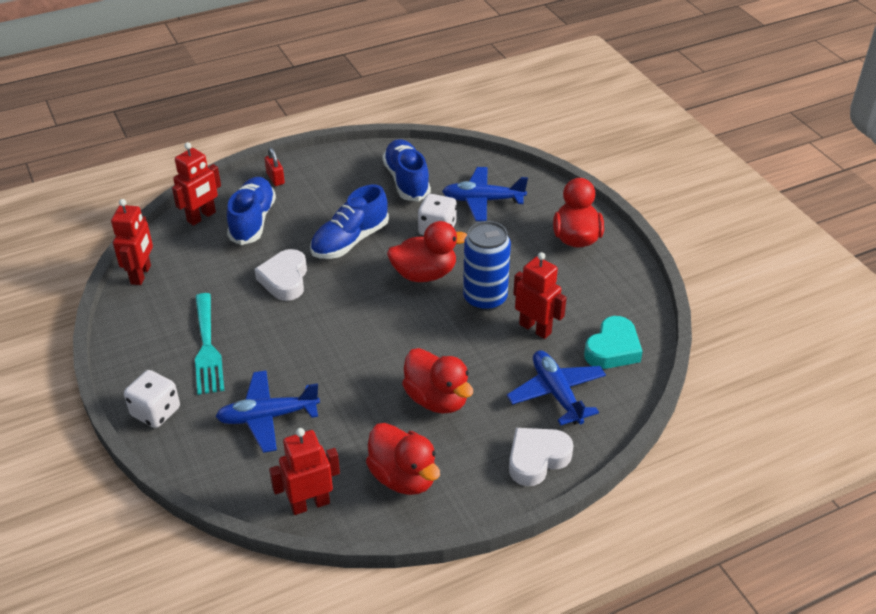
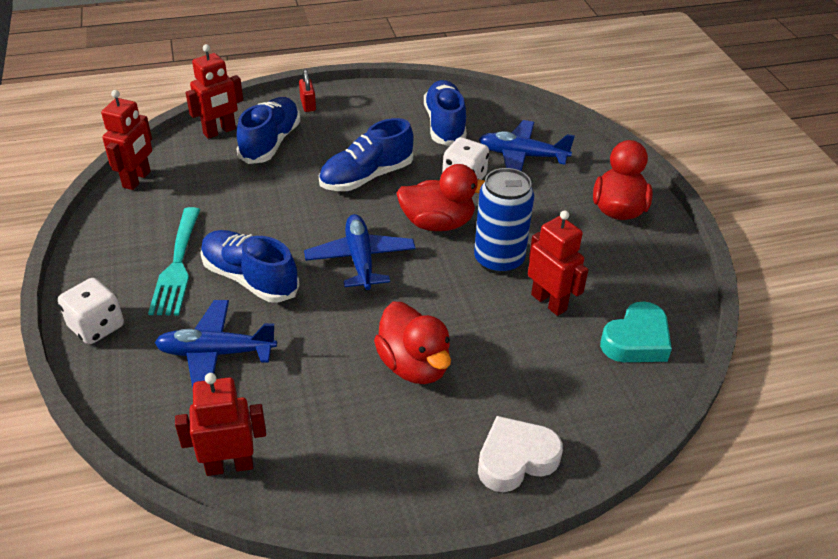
camera: 10 degrees right, 0 degrees up
white heart [255,249,307,301] -> none
red duck [366,423,440,495] -> none
blue plane [507,350,606,425] -> blue plane moved to [304,214,416,291]
none -> blue shoe [200,230,299,303]

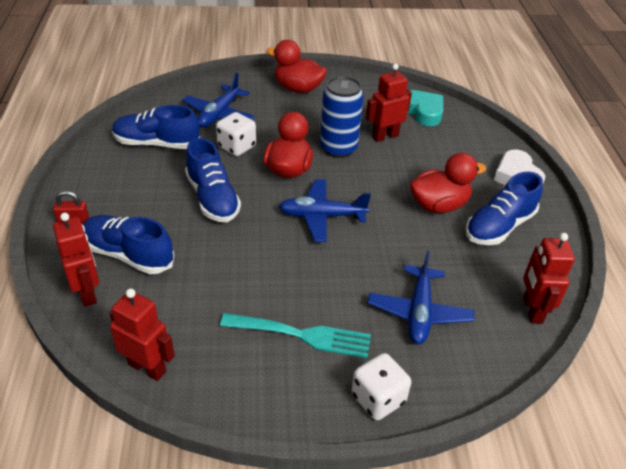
camera: 80 degrees left, 0 degrees up
blue shoe [200,230,299,303] -> blue shoe moved to [466,172,543,245]

